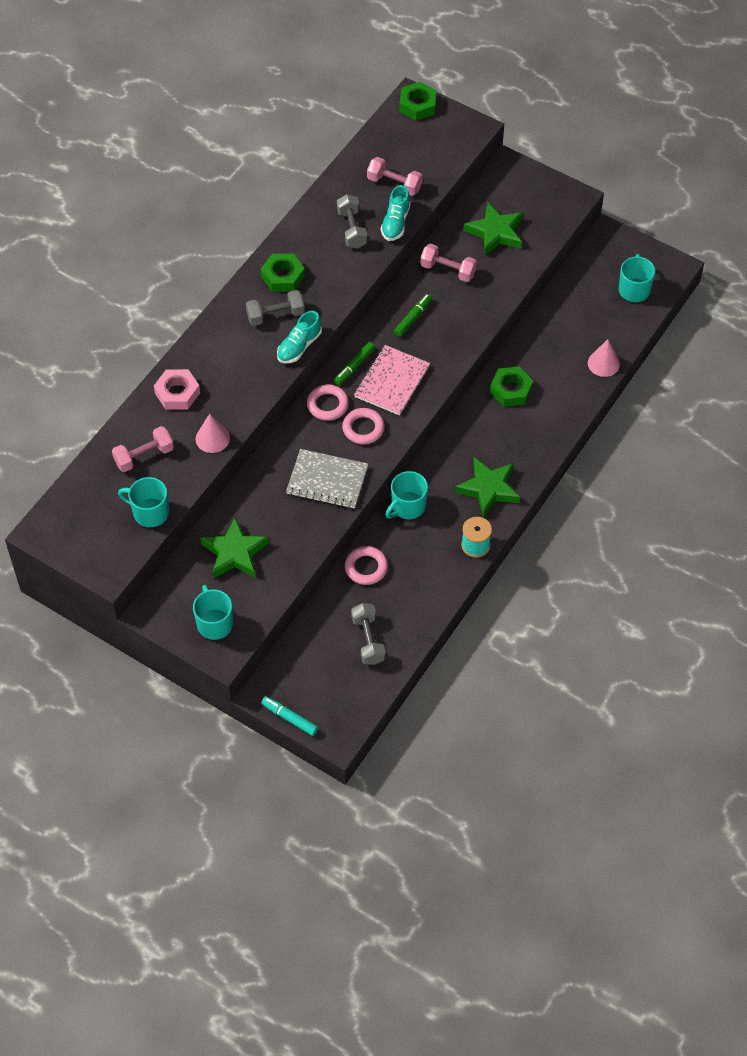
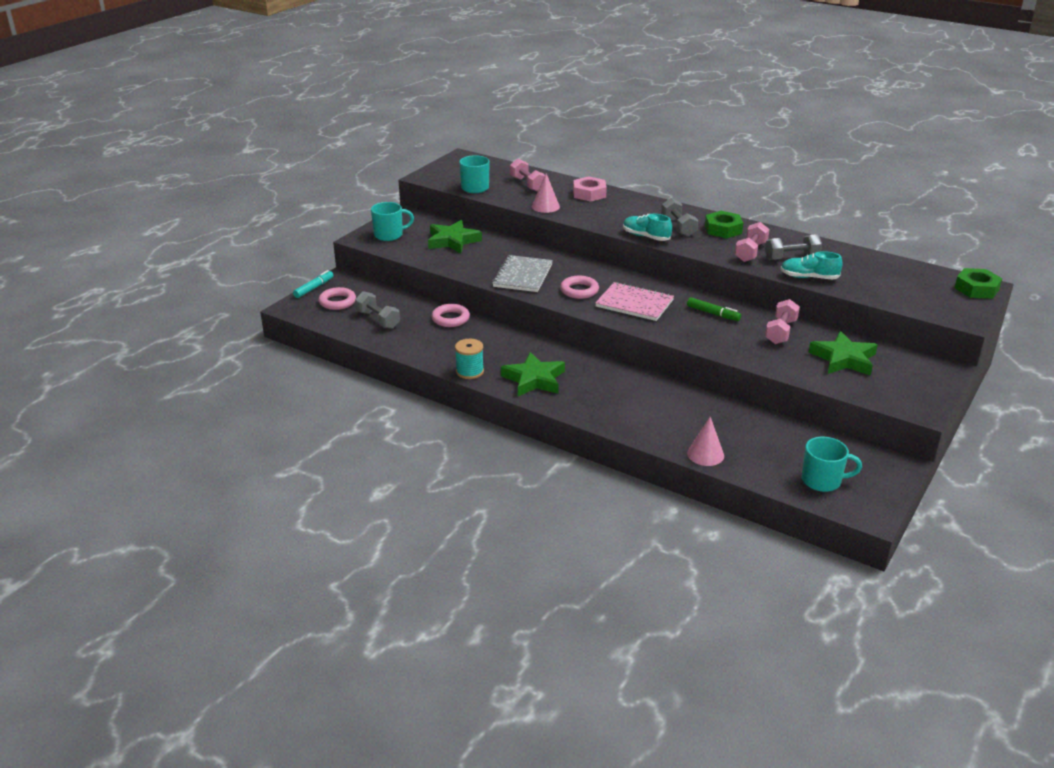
camera: 90 degrees right, 25 degrees down
pink ring [307,384,349,421] -> pink ring moved to [318,287,356,310]
green marker [334,342,375,386] -> none
grey dumbbell [351,603,386,665] -> grey dumbbell turned 60 degrees clockwise [355,291,400,329]
pink dumbbell [367,157,423,196] -> pink dumbbell moved to [735,222,769,262]
turquoise mug [385,471,428,519] -> none
green nut [490,366,533,407] -> none

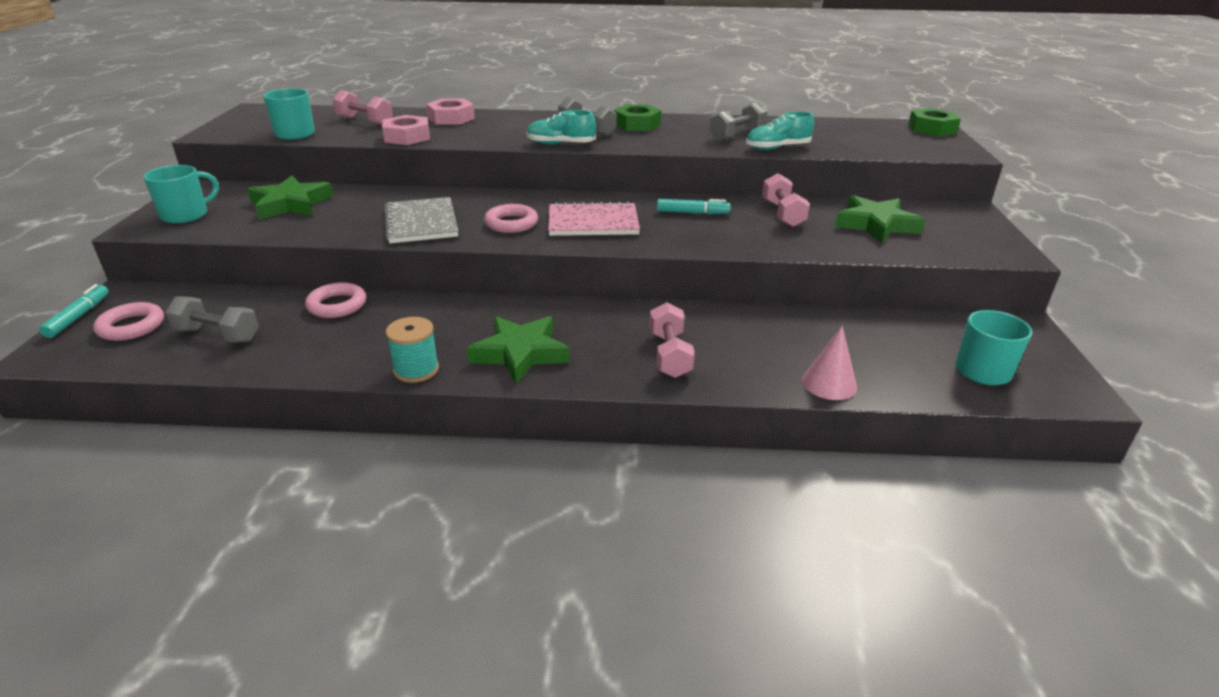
camera: 30 degrees left, 0 degrees up
pink cone [532,173,560,213] -> pink nut [382,115,430,145]
green marker [687,297,741,321] -> turquoise marker [657,199,731,214]
pink dumbbell [735,222,769,262] -> pink dumbbell moved to [649,302,695,378]

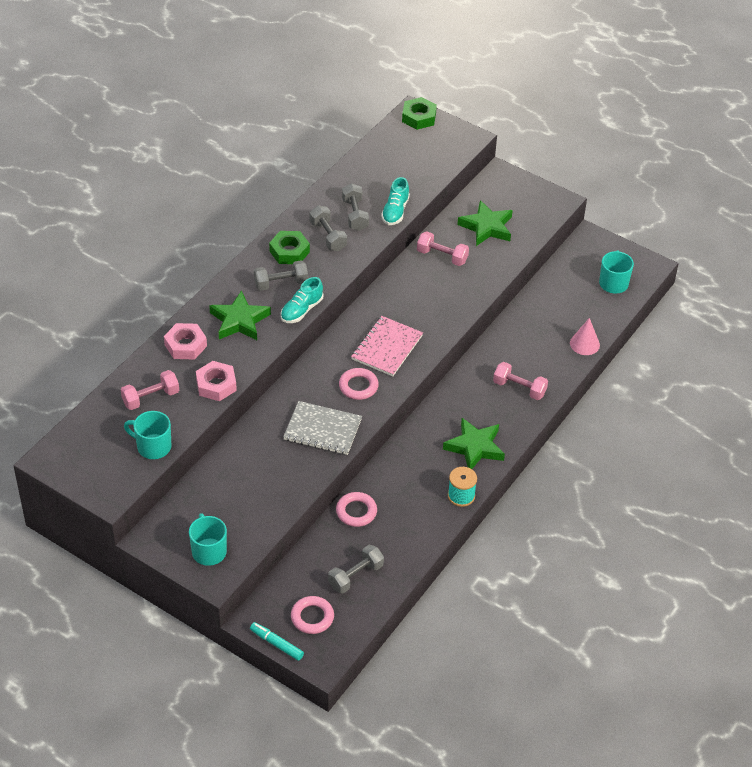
camera: 60 degrees left, 15 degrees up
green star [247,176,334,220] -> green star moved to [209,290,271,340]
turquoise marker [657,199,731,214] -> none
none -> grey dumbbell [310,206,347,251]

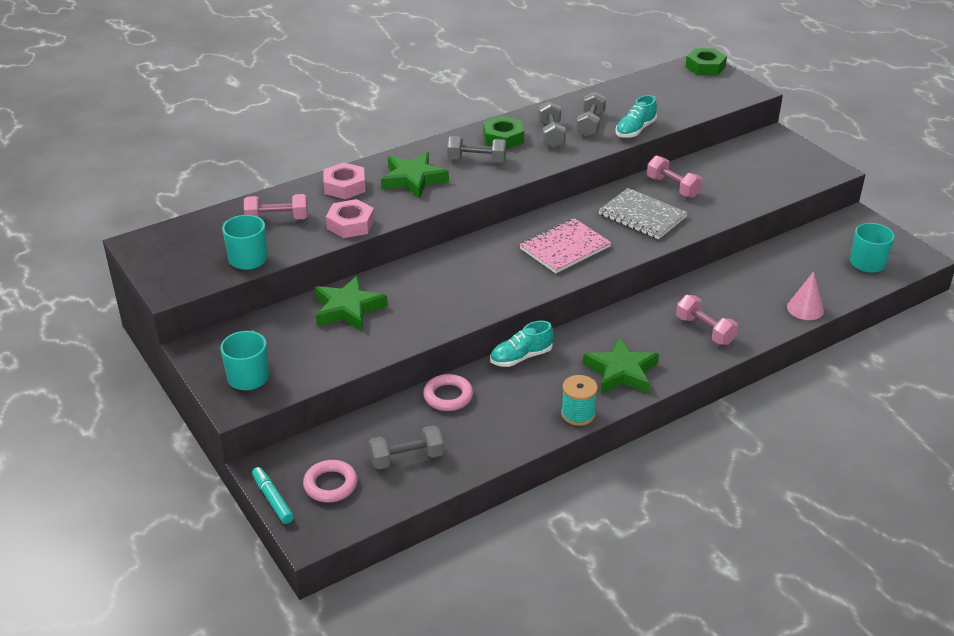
camera: 25 degrees right, 10 degrees down
turquoise shoe [281,277,323,323] -> turquoise shoe moved to [490,321,553,367]
grey notebook [283,401,362,455] -> grey notebook moved to [598,188,688,239]
pink ring [339,368,379,400] -> none
green star [457,200,513,246] -> green star moved to [315,276,387,331]

